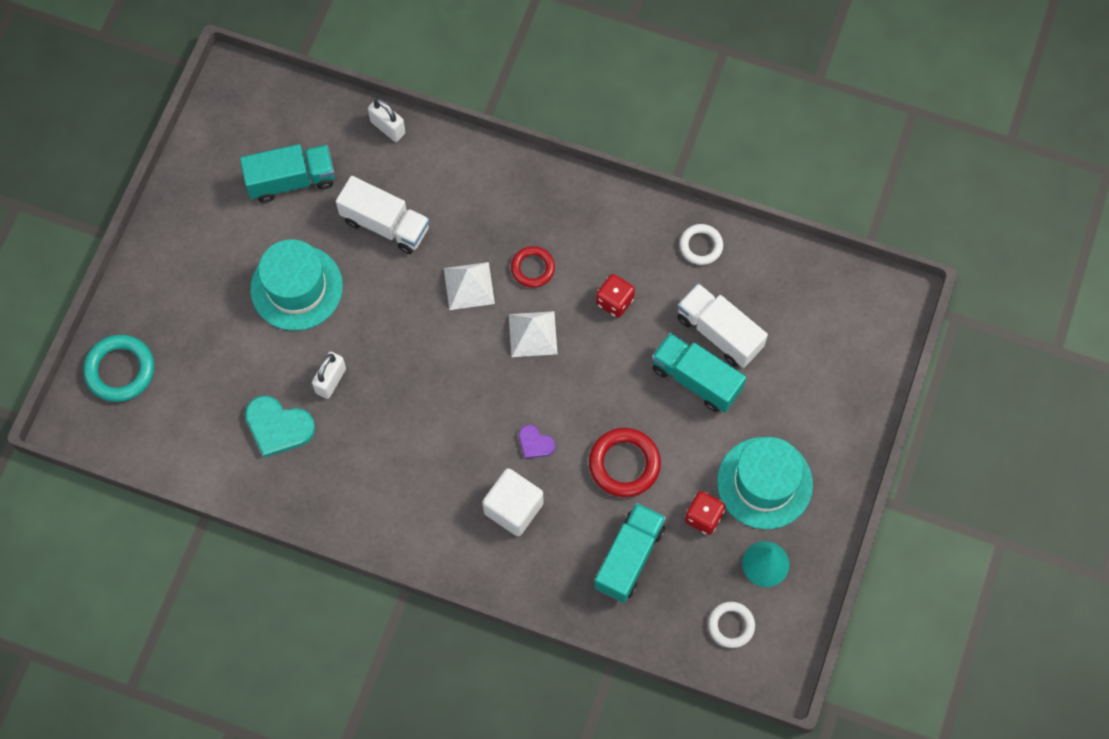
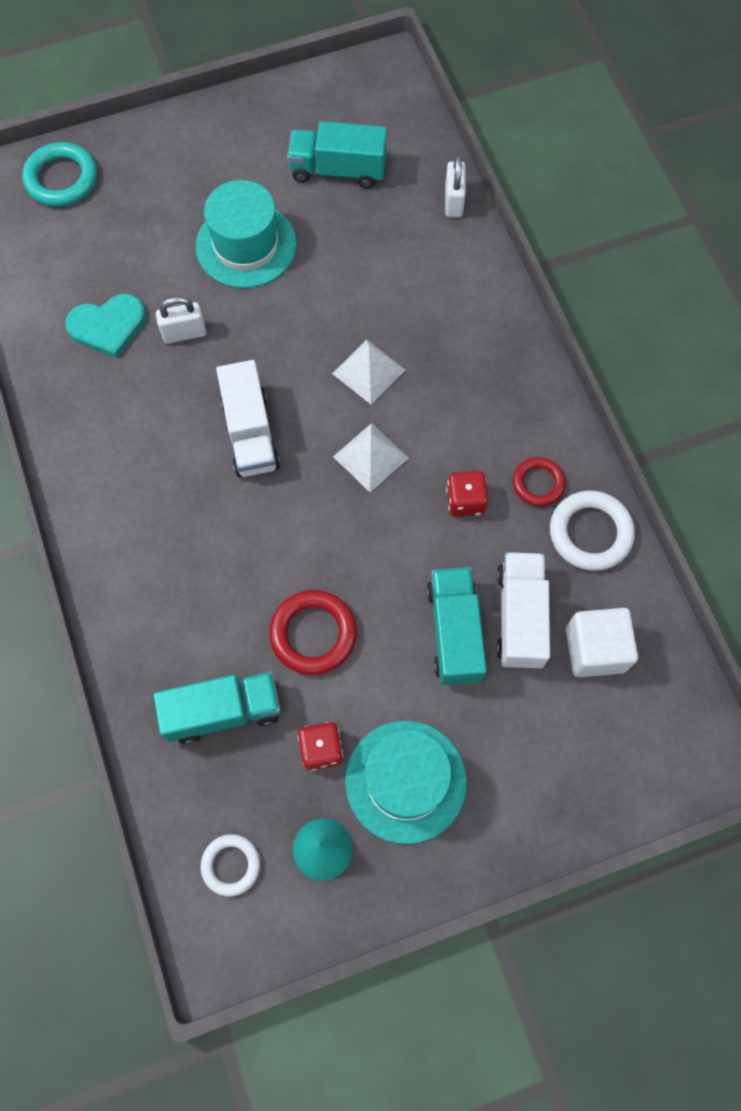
camera: 50 degrees right, 0 degrees up
turquoise truck [240,144,335,203] -> turquoise truck turned 150 degrees clockwise [287,121,387,188]
turquoise heart [245,396,315,458] -> turquoise heart turned 90 degrees counterclockwise [65,294,146,358]
white truck [336,176,430,254] -> white truck moved to [216,360,280,477]
white cube [482,468,543,536] -> white cube moved to [566,608,638,677]
red ring [511,246,555,288] -> red ring moved to [513,457,566,506]
purple heart [519,425,555,459] -> none
white ring [680,224,723,265] -> white ring [550,490,635,571], size x1.57

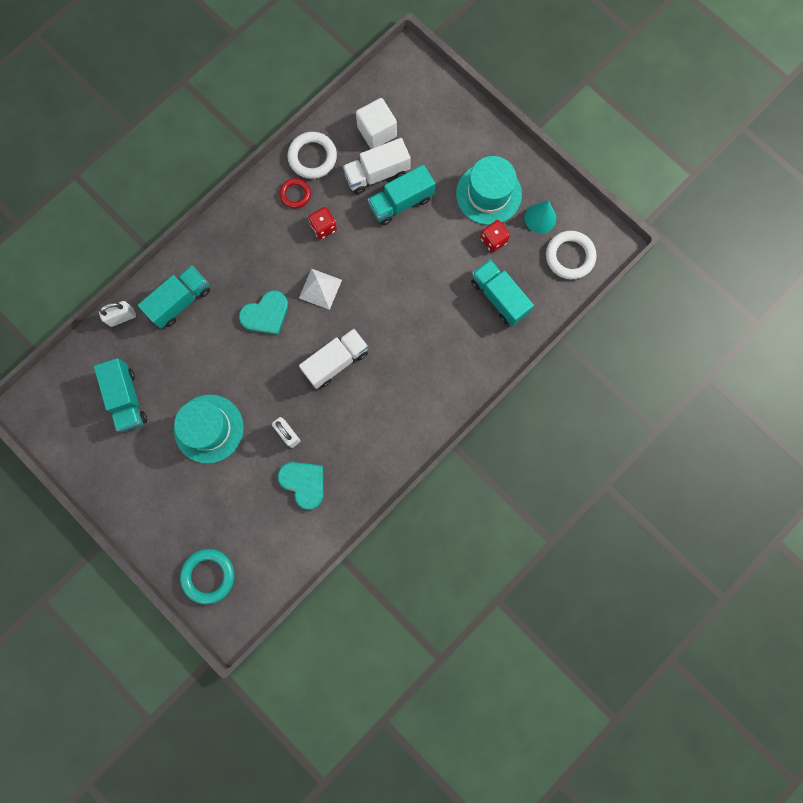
camera: 115 degrees left, 10 degrees up
white ring [200,834,260,897] -> white ring [546,231,596,279], size x1.57
red ring [269,590,357,675] -> none
white pyramid [332,340,405,404] -> turquoise heart [239,290,288,335]
none -> turquoise truck [138,265,210,329]

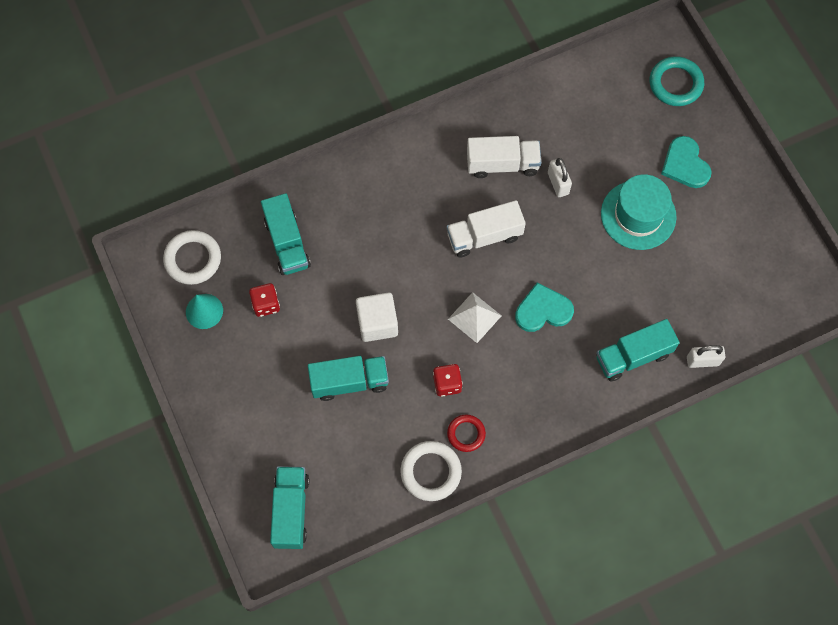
camera: 160 degrees left, 10 degrees down
turquoise truck [94,358,147,432] -> turquoise truck moved to [270,466,309,549]
turquoise heart [277,462,323,510] -> turquoise heart moved to [661,136,712,188]
white truck [343,138,411,194] -> white truck moved to [467,136,541,178]
white cube [356,98,397,149] -> white cube moved to [356,292,398,342]
turquoise hat [456,156,522,225] -> none

